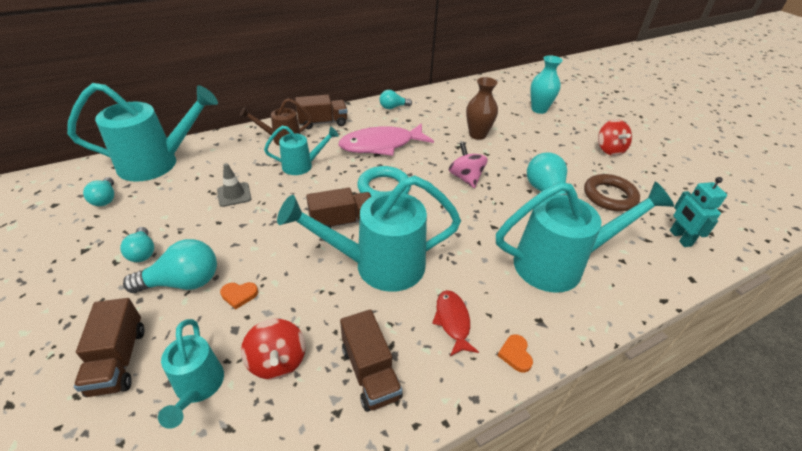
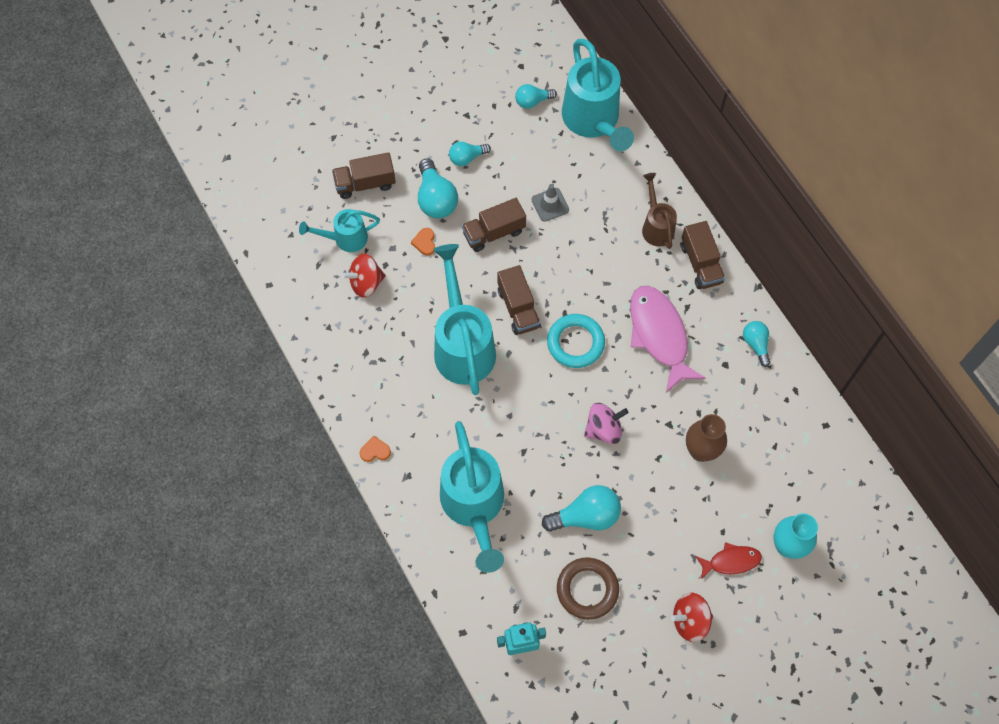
camera: 90 degrees right, 25 degrees up
turquoise watering can [264,126,339,175] -> none
brown truck [340,309,403,412] -> brown truck moved to [462,198,526,252]
red fish [432,290,479,356] -> red fish moved to [696,542,762,580]

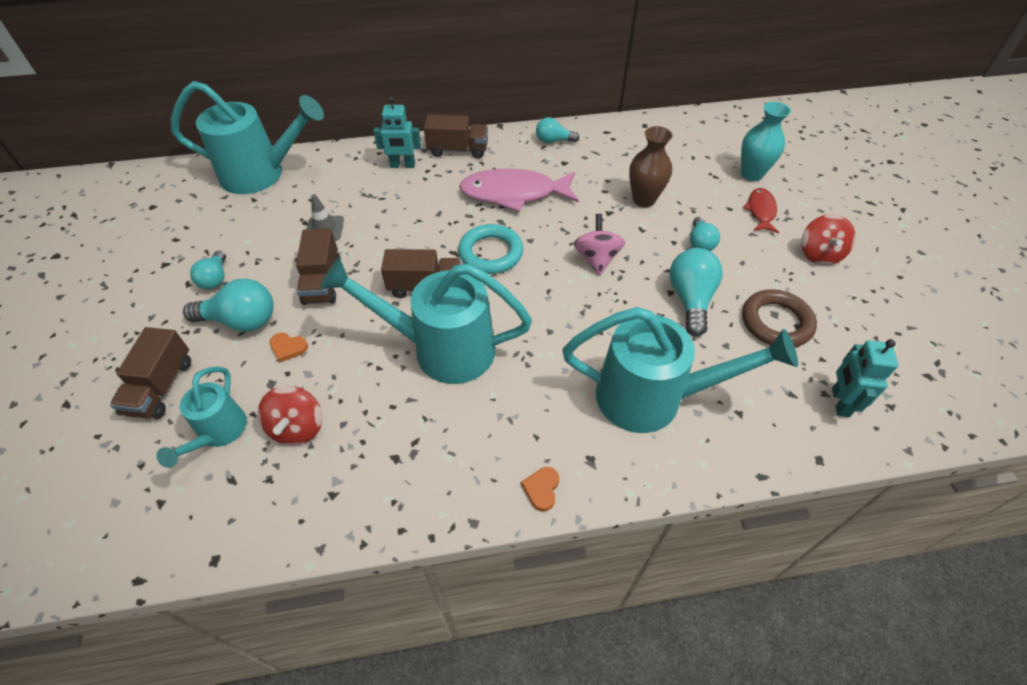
camera: 70 degrees left, 15 degrees down
turquoise light bulb [515,84,557,109] -> turquoise light bulb moved to [690,217,720,251]
brown watering can [642,173,677,249] -> turquoise robot [373,96,421,168]

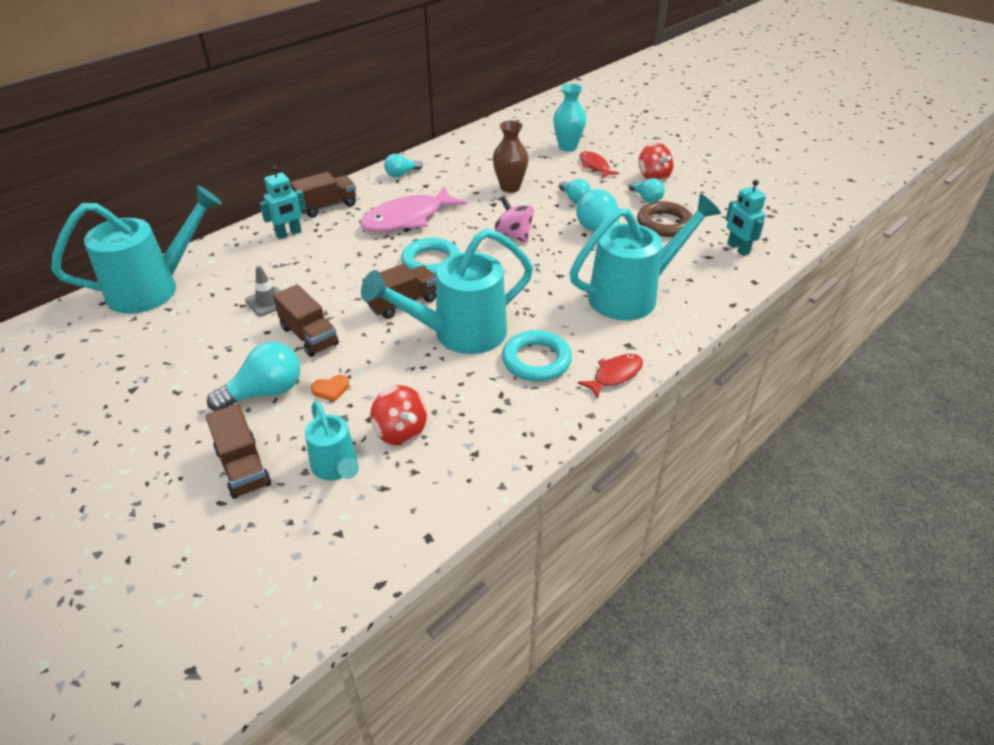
camera: 35 degrees left, 10 degrees down
turquoise light bulb [190,251,226,289] -> turquoise light bulb moved to [628,178,665,203]
orange heart [521,467,559,512] -> red fish [578,354,643,398]
none -> turquoise ring [502,330,572,381]

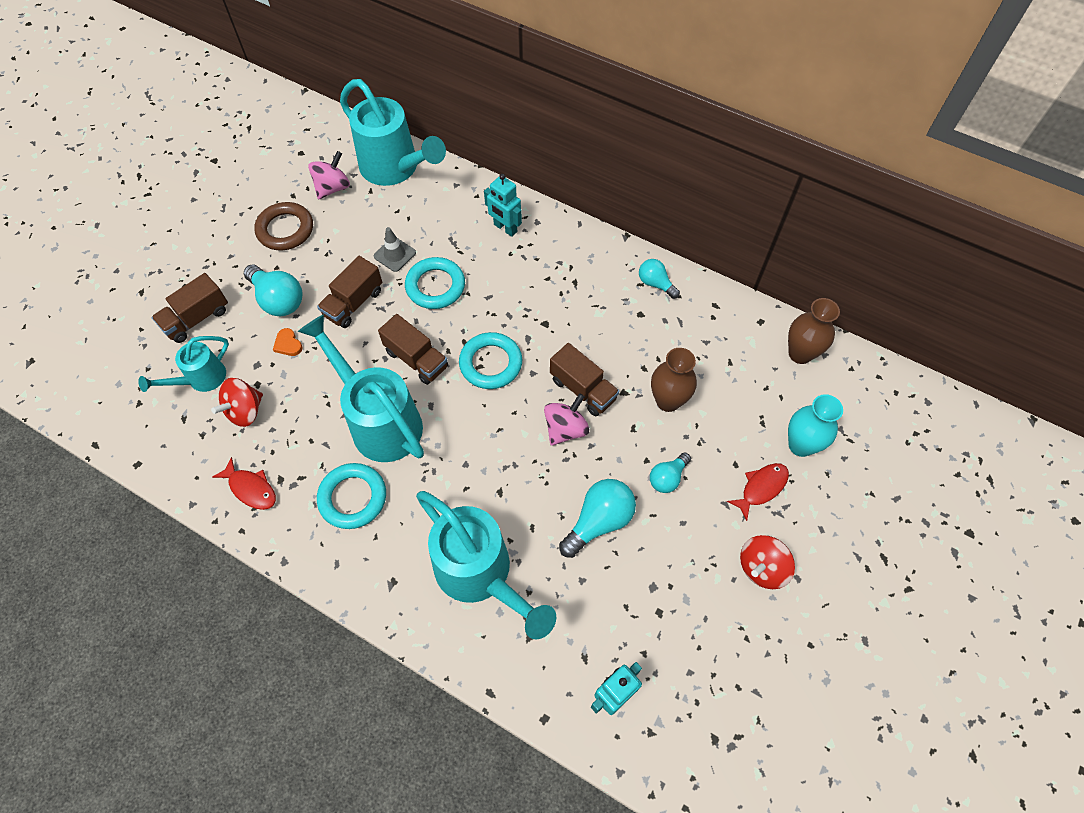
camera: 75 degrees right, 20 degrees up
brown truck [290,172,356,217] -> brown truck moved to [550,343,619,416]
pink fish [360,186,466,232] -> none
red fish [578,354,643,398] -> red fish moved to [212,457,276,510]
turquoise light bulb [628,178,665,203] -> none
brown ring [637,201,693,237] -> brown ring moved to [254,202,313,250]
none -> pink spinning top [308,151,350,199]
none -> turquoise ring [405,257,465,309]
none -> brown vase [788,298,840,364]

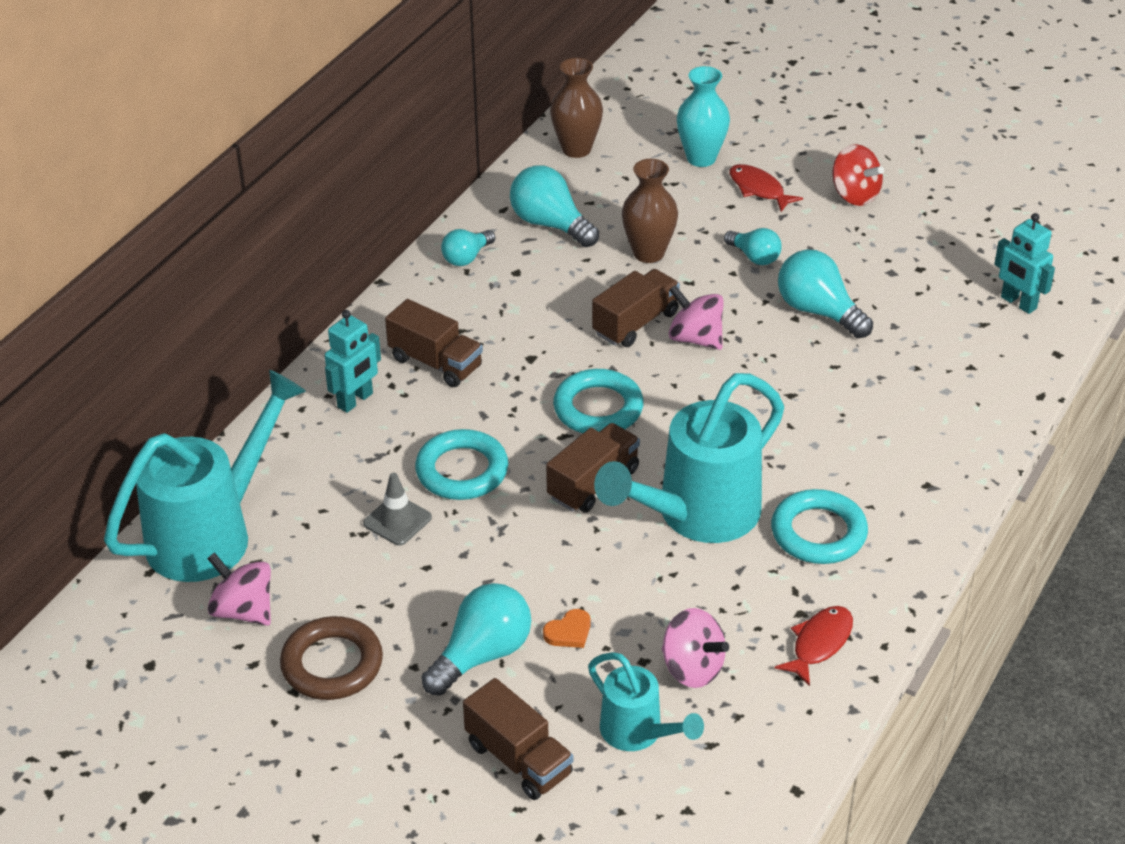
camera: 90 degrees left, 20 degrees down
red spinning top [211,378,263,427] -> pink spinning top [662,608,729,688]
brown truck [317,256,382,328] -> brown truck moved to [385,299,483,387]
turquoise watering can [416,491,556,639] -> none
none -> turquoise light bulb [510,165,599,247]

